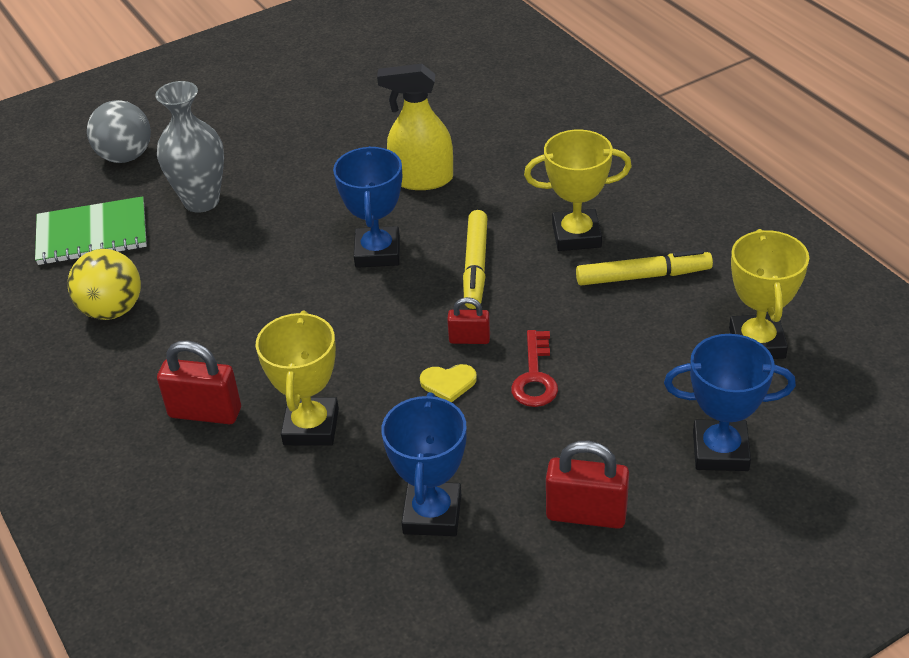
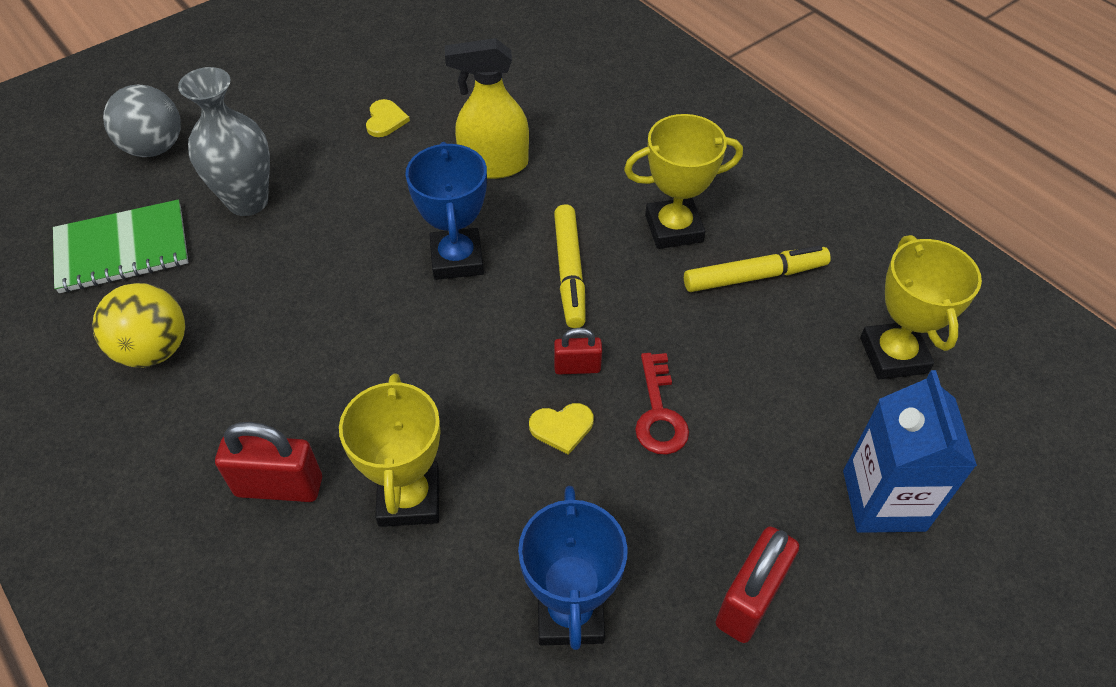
camera: 10 degrees left, 10 degrees up
red padlock [546,441,629,529] -> red padlock turned 60 degrees counterclockwise [716,526,799,643]
blue trophy [664,334,796,471] -> blue carton [843,370,977,533]
none -> yellow heart [366,99,410,137]

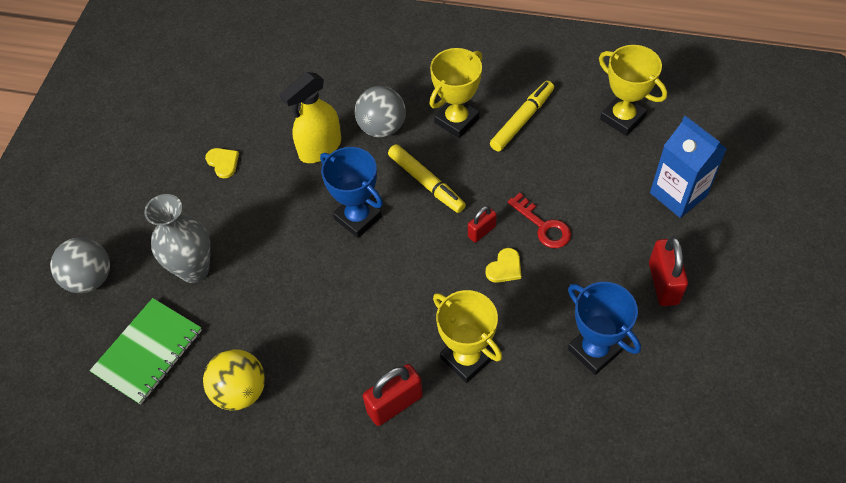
camera: 35 degrees left, 5 degrees up
none -> grey ball [355,86,406,137]

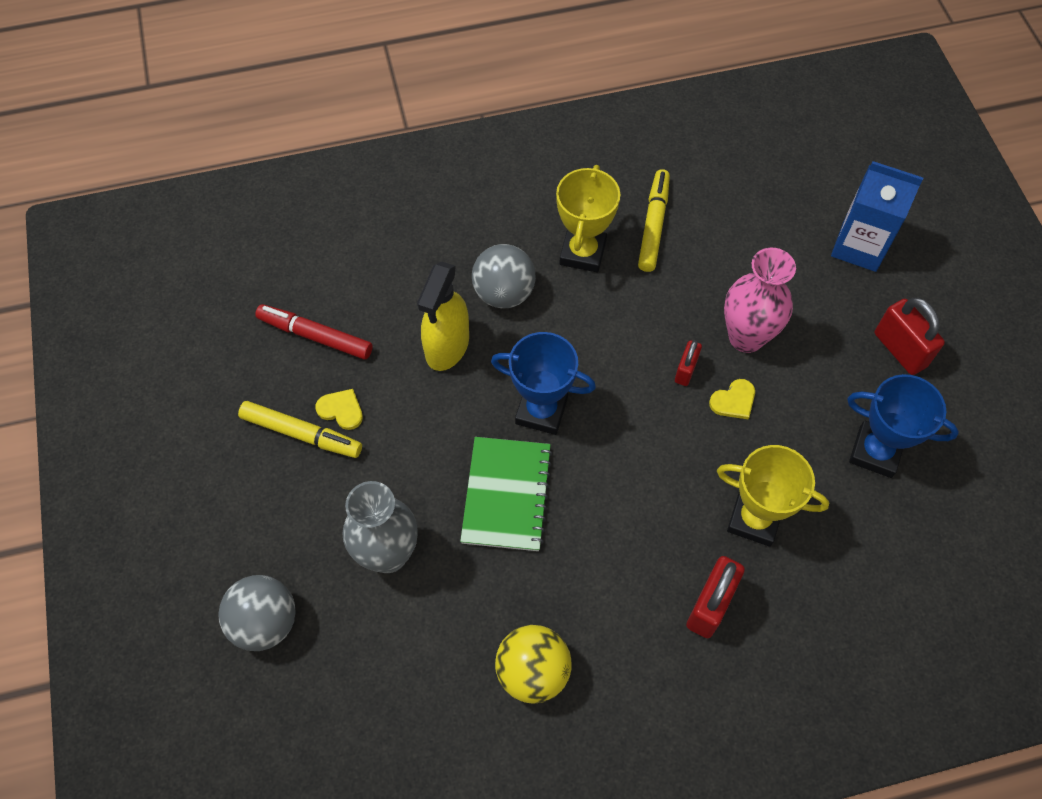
camera: 30 degrees left, 5 degrees up
green notebook [90,298,202,405] -> green notebook moved to [460,437,553,551]
yellow marker [388,144,466,213] -> yellow marker moved to [238,401,362,458]
yellow heart [486,248,521,283] -> yellow heart turned 45 degrees clockwise [709,379,755,419]
red key [508,193,571,248] -> pink vase [724,248,796,353]
yellow trophy [599,45,667,136] -> none
none -> red marker [255,304,373,359]

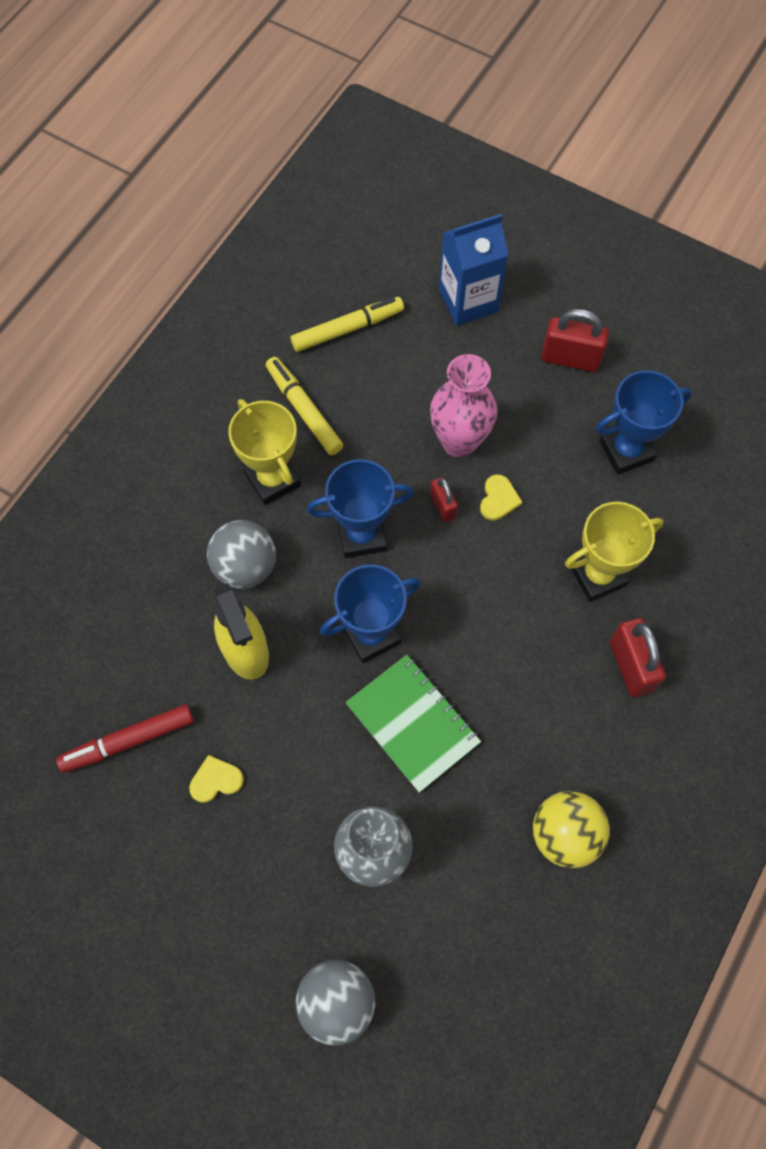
camera: 45 degrees left, 5 degrees up
yellow marker [238,401,362,458] -> yellow marker moved to [291,297,404,352]
none -> blue trophy [307,459,414,558]

